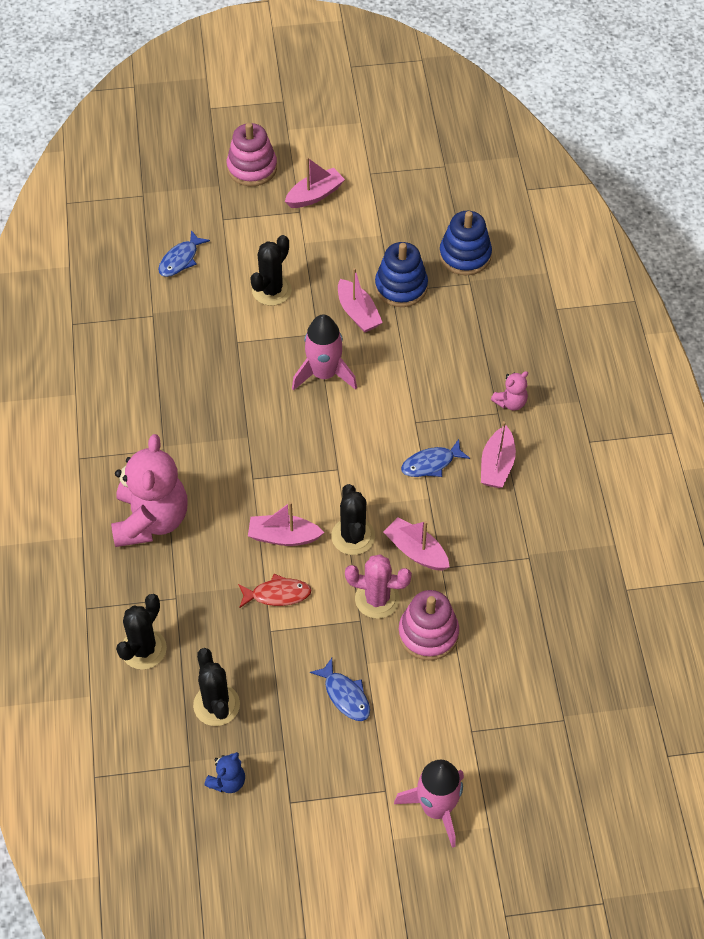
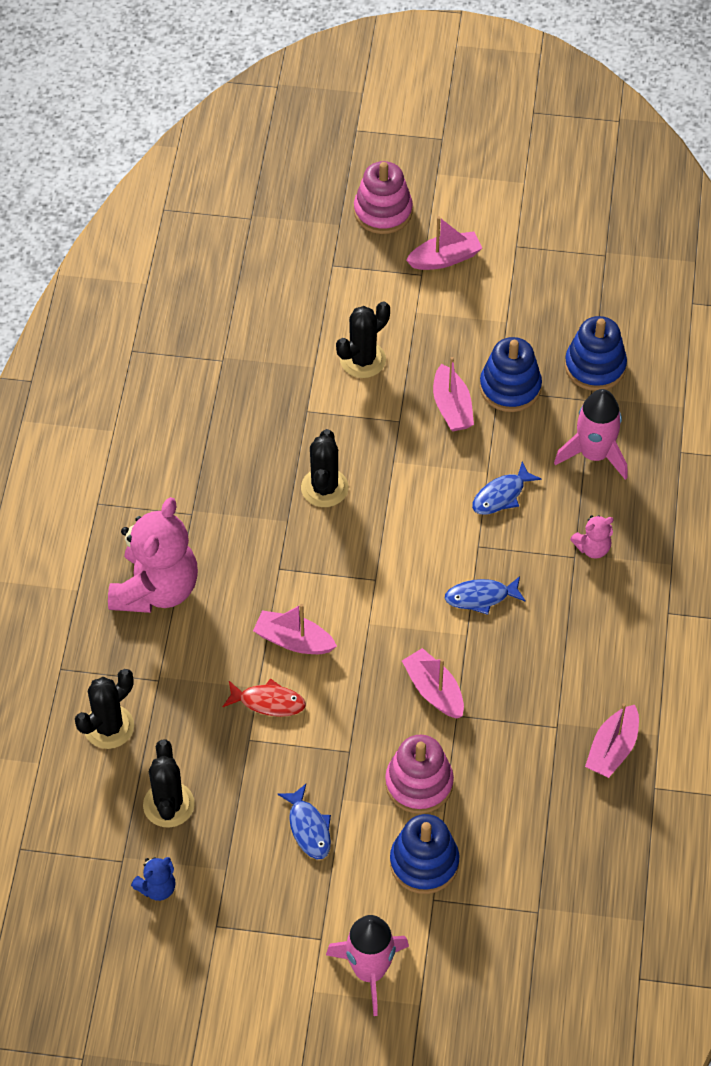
camera: 15 degrees right, 0 degrees up
blue fish [158,230,210,277] -> blue fish moved to [472,461,542,515]
pink rocket [292,314,357,391] -> pink rocket moved to [554,389,628,480]
black cactus [331,484,375,555] -> black cactus moved to [301,429,349,507]
pink cactus [345,554,412,619] -> none
pink boat [481,421,516,488] -> pink boat moved to [585,703,639,778]
none -> blue stacking toy [390,814,459,894]

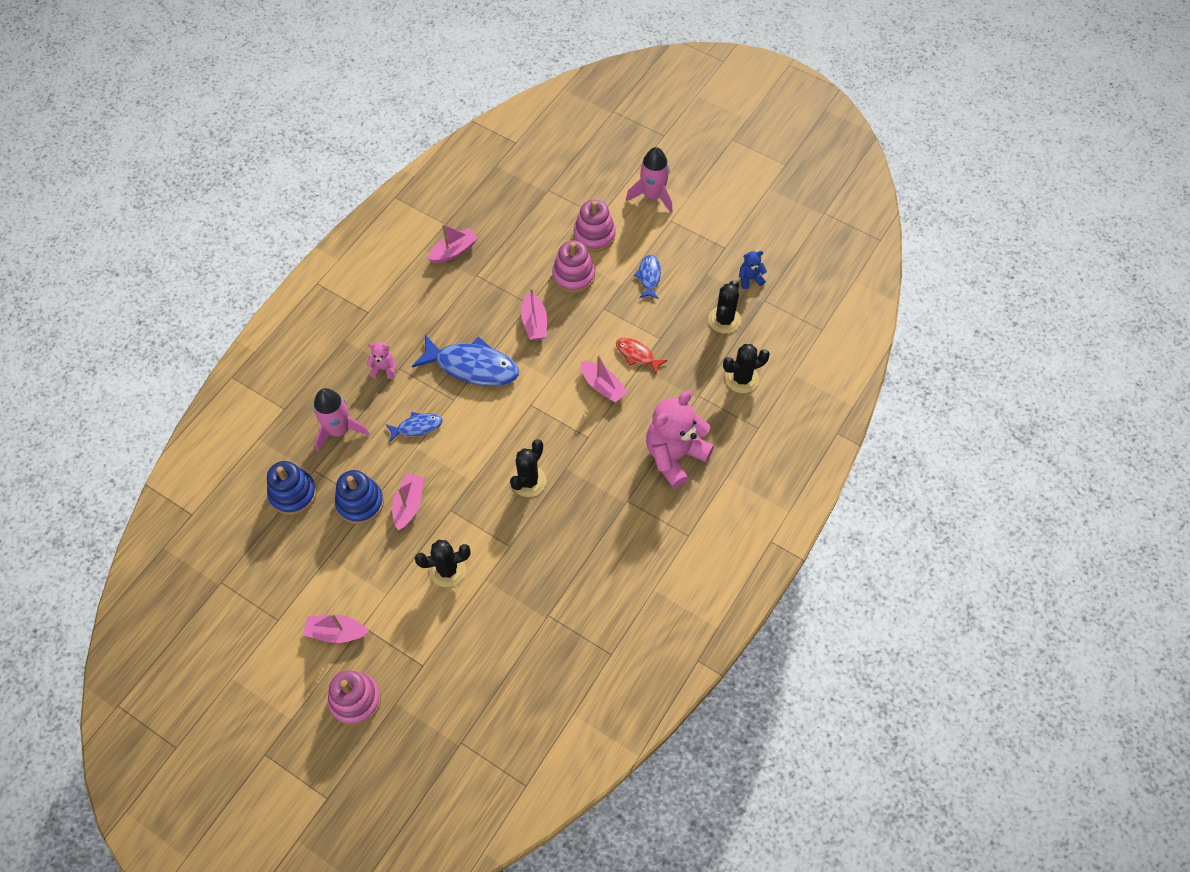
camera: 155 degrees left, 5 degrees up
blue stacking toy [390,814,459,894] -> pink stacking toy [574,200,616,252]
blue fish [444,576,526,615] -> blue fish [412,335,519,386], size x1.94

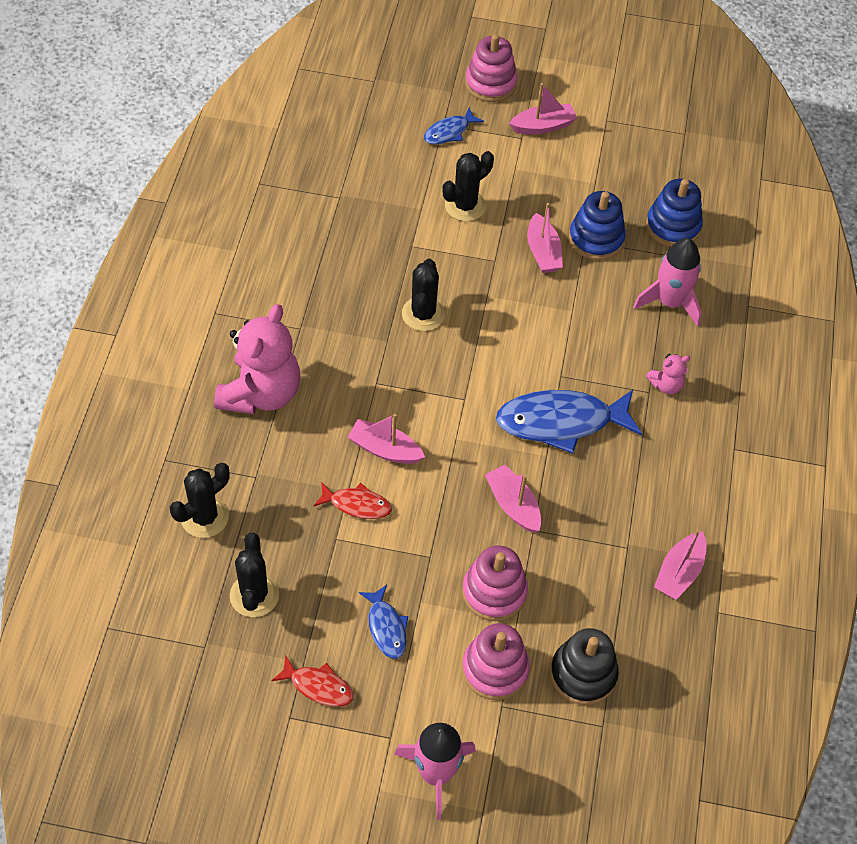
camera: 155 degrees right, 5 degrees down
blue fish [386,412,443,442] -> blue fish moved to [424,107,484,145]
blue teddy bear [739,251,767,289] -> none
none -> red fish [271,655,354,707]
none -> black stacking toy [550,628,619,705]

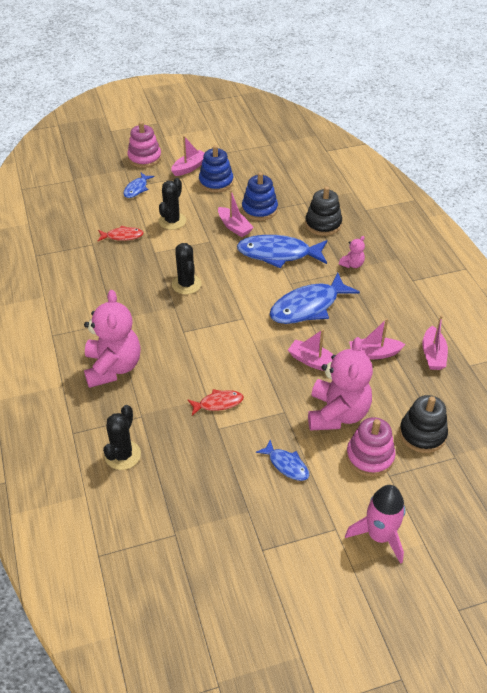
camera: 25 degrees left, 10 degrees down
black cactus [230,533,279,617] -> none
red fish [271,655,354,707] -> red fish moved to [98,226,144,241]
pink boat [348,414,425,464] -> pink boat moved to [349,318,406,359]
pink stacking toy [462,546,528,621] -> pink teddy bear [308,337,373,431]
pink rocket [633,238,701,327] -> black stacking toy [305,187,342,236]
blue stacking toy [646,179,703,247] -> blue stacking toy moved to [199,145,234,193]
none -> blue fish [237,235,327,268]

